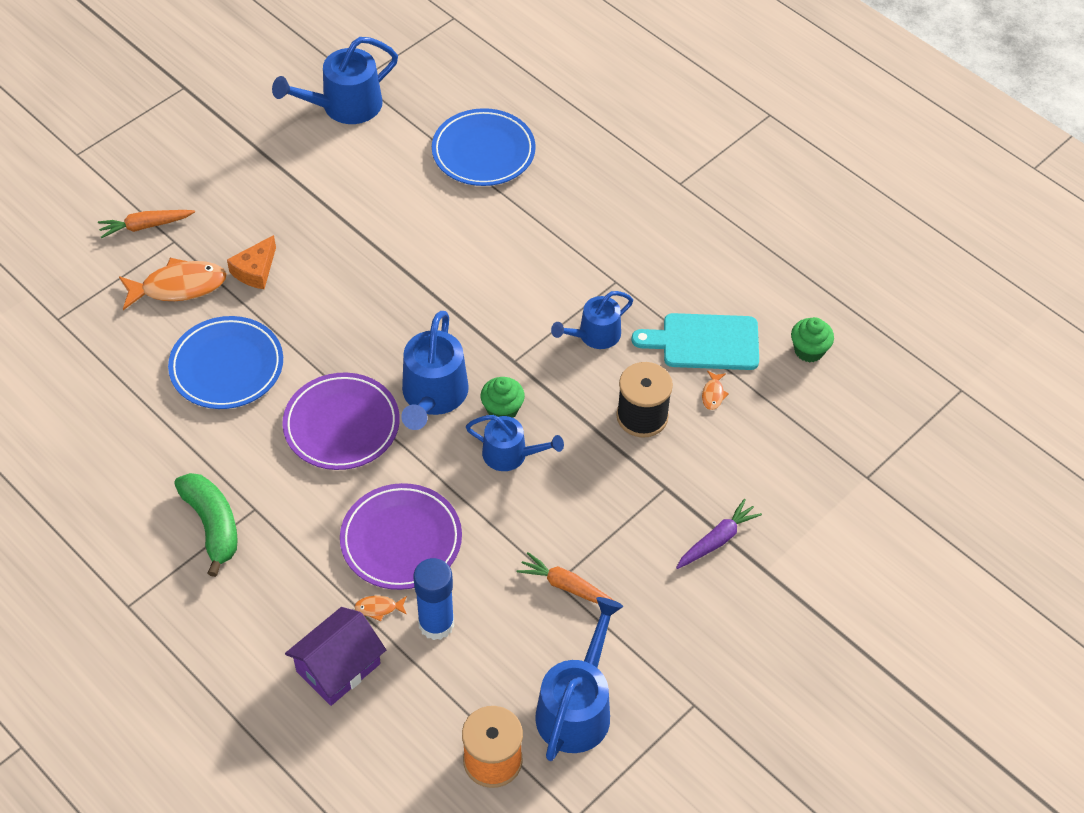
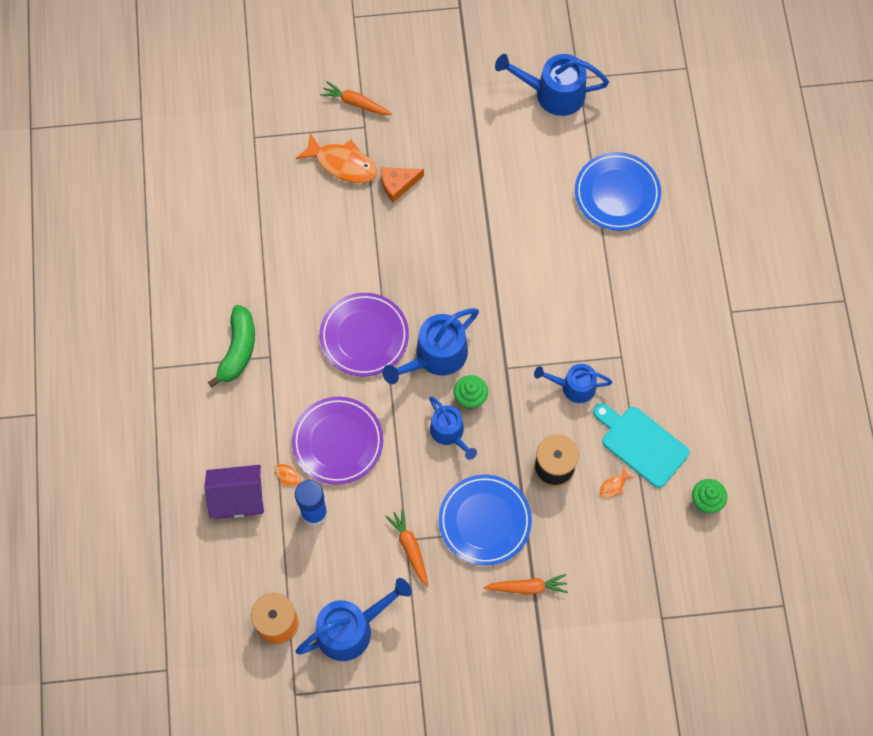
camera: 40 degrees right, 15 degrees up
blue plate [168,316,283,409] -> blue plate moved to [439,475,532,566]
purple carrot [676,499,762,569] -> orange carrot [483,574,568,595]

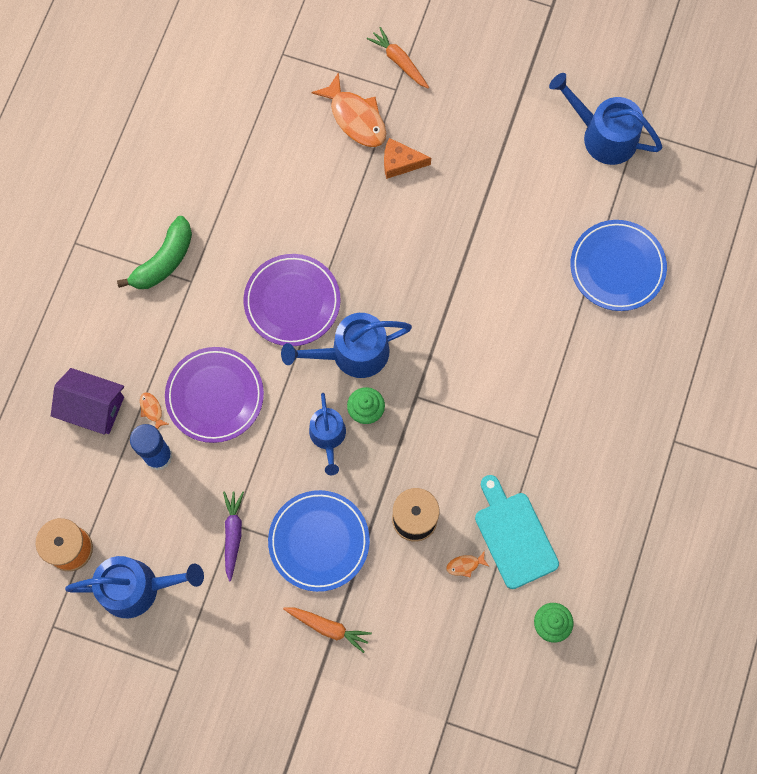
camera: 25 degrees right, 5 degrees up
orange carrot [385,508,429,587] -> purple carrot [223,491,244,581]
blue watering can [534,364,612,403] -> none

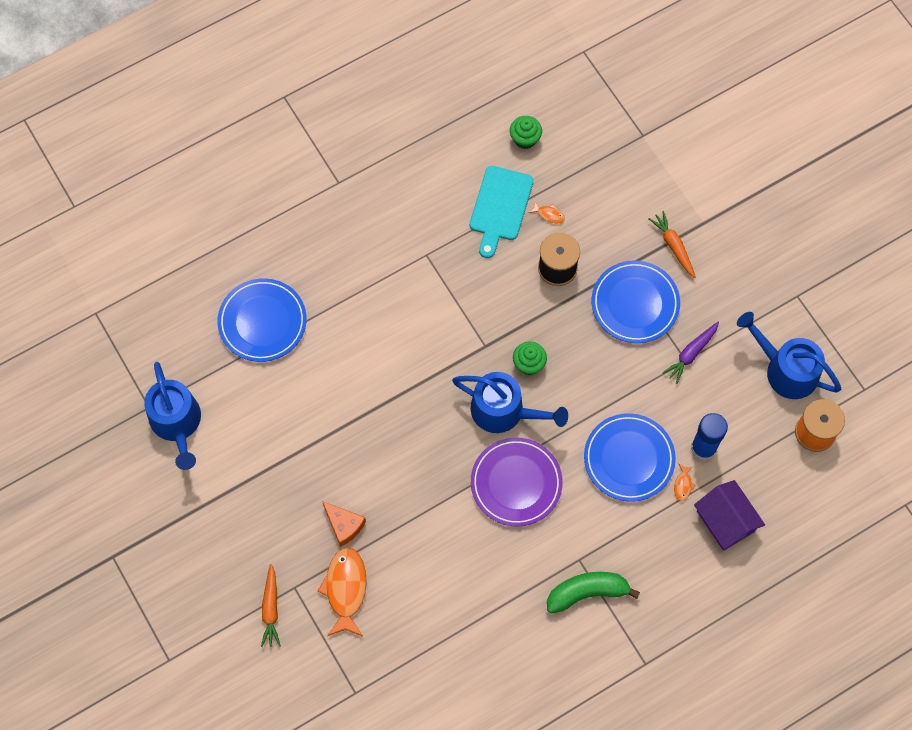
camera: 140 degrees left, 5 degrees down
purple plate [165,347,264,443] -> blue plate [584,413,676,502]
blue watering can [309,393,346,475] -> none

